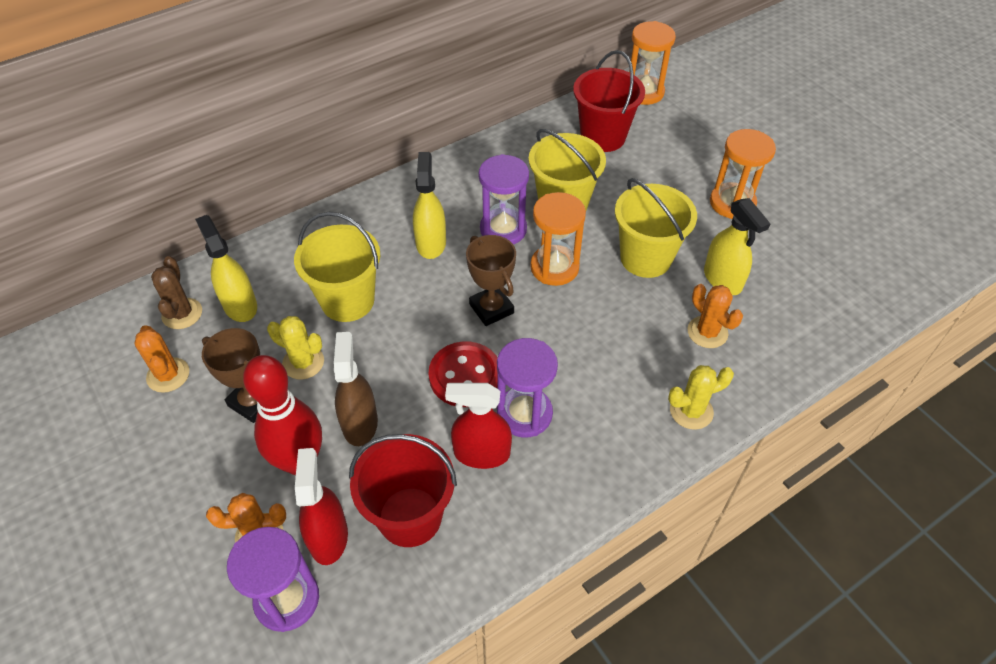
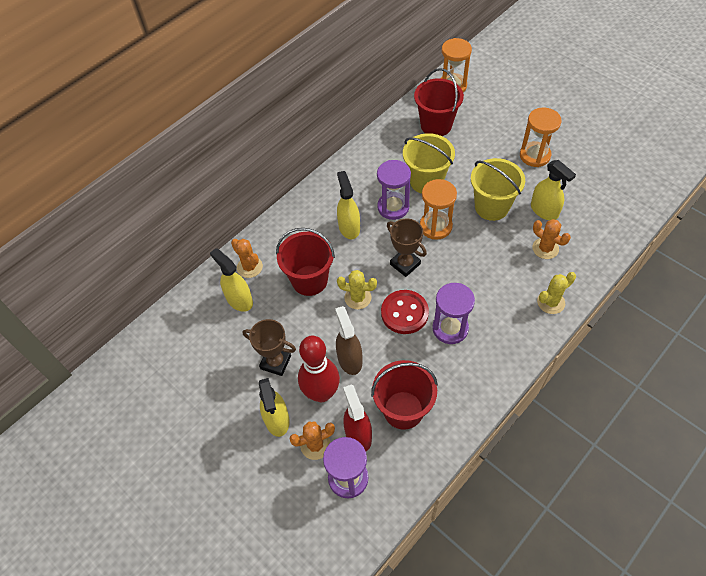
camera: 10 degrees left, 5 degrees up
orange cactus [134,325,189,393] -> orange cactus moved to [231,239,263,278]
brown cactus [151,256,202,329] -> none
yellow cactus [267,316,324,380] -> yellow cactus moved to [337,270,377,309]
yellow bucket [294,212,380,322] -> red bucket [276,228,335,296]
red spray bottle [445,383,512,469] -> none
none -> yellow spray bottle [259,378,290,437]

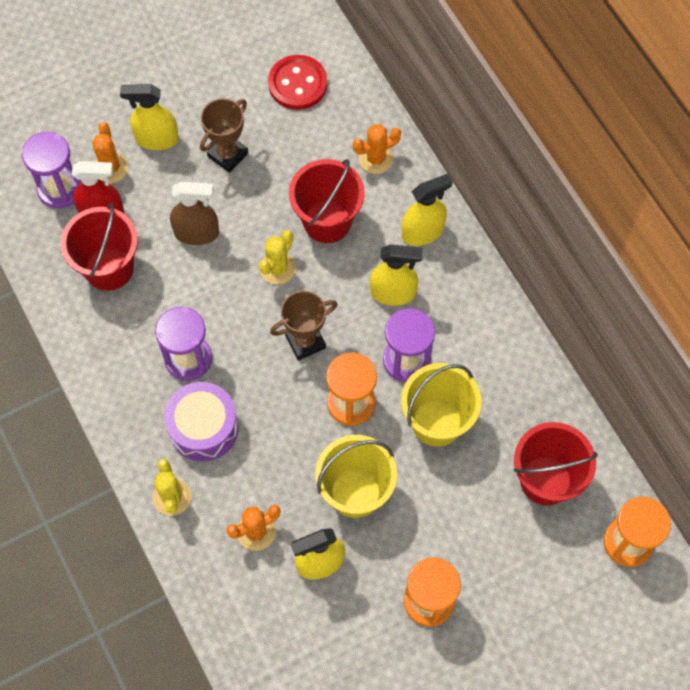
camera: 105 degrees right, 10 degrees up
yellow spray bottle [210,248,253,312] -> yellow spray bottle moved to [402,174,453,246]
red bowling pin [298,336,340,402] -> none
red button [381,290,429,334] -> red button moved to [268,55,327,110]
none -> purple drum [164,382,239,461]

